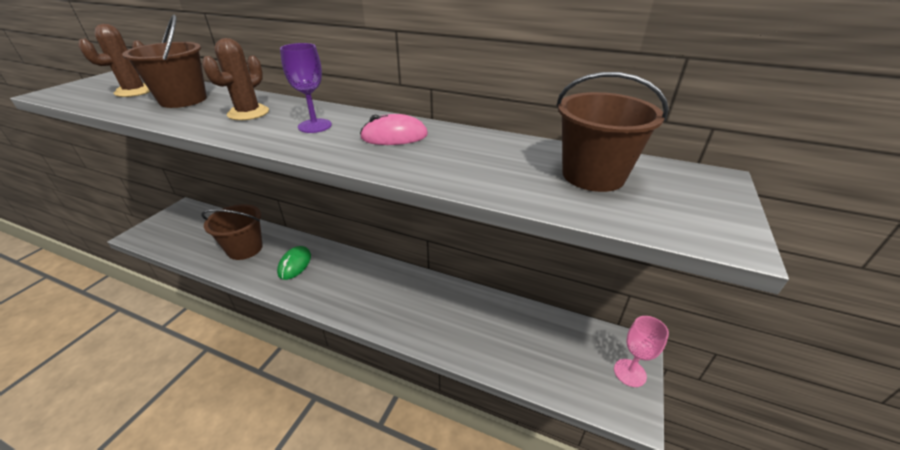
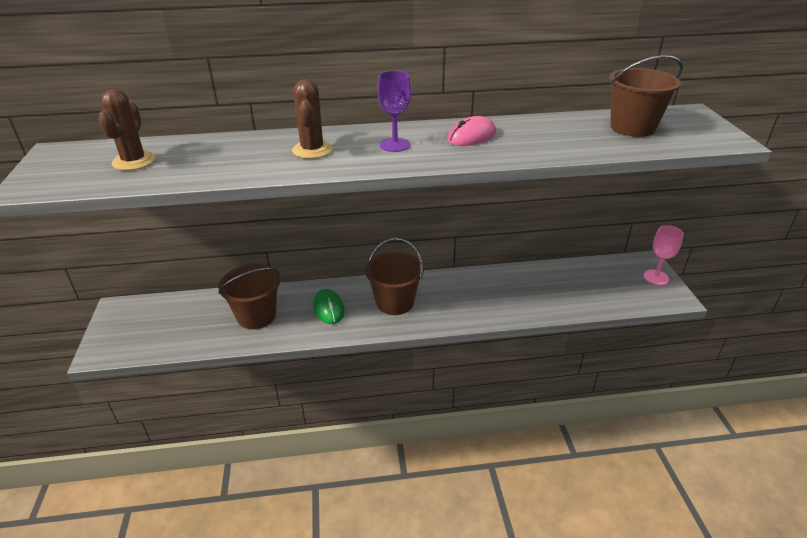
camera: 30 degrees left, 0 degrees up
brown bucket [122,14,207,108] -> brown bucket moved to [365,238,424,315]

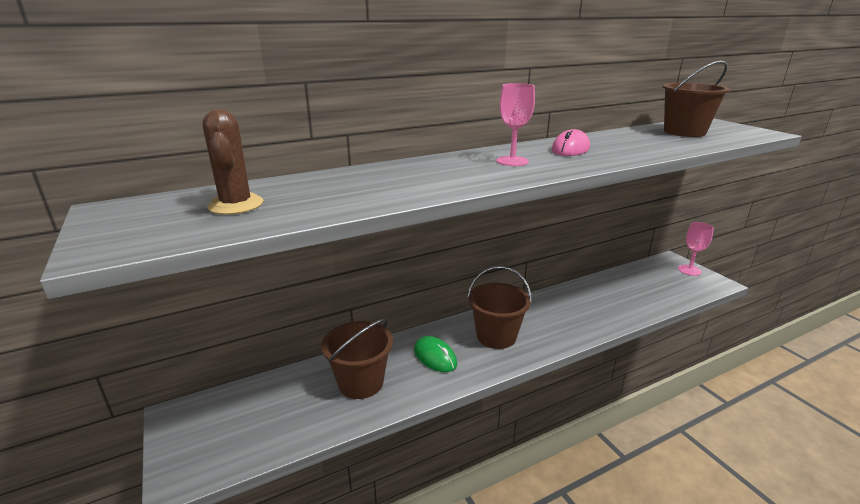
camera: 20 degrees left, 10 degrees down
brown cactus [292,79,332,159] -> none
purple goblet [377,71,411,152] -> pink goblet [496,83,535,166]

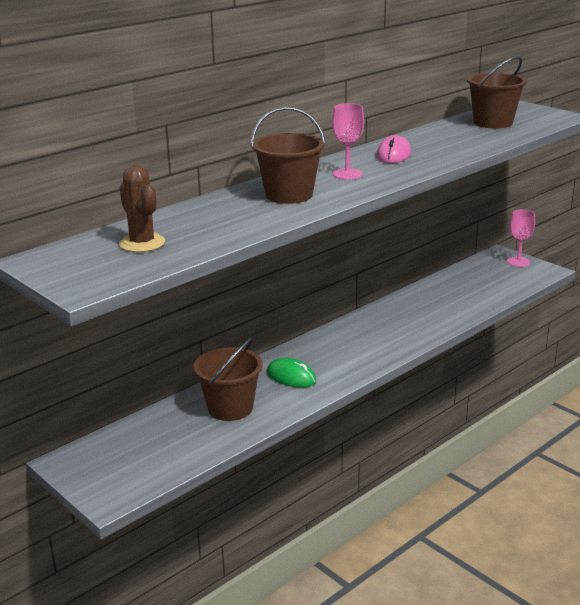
camera: 15 degrees left, 0 degrees up
brown bucket [467,266,532,349] -> brown bucket moved to [251,107,326,204]

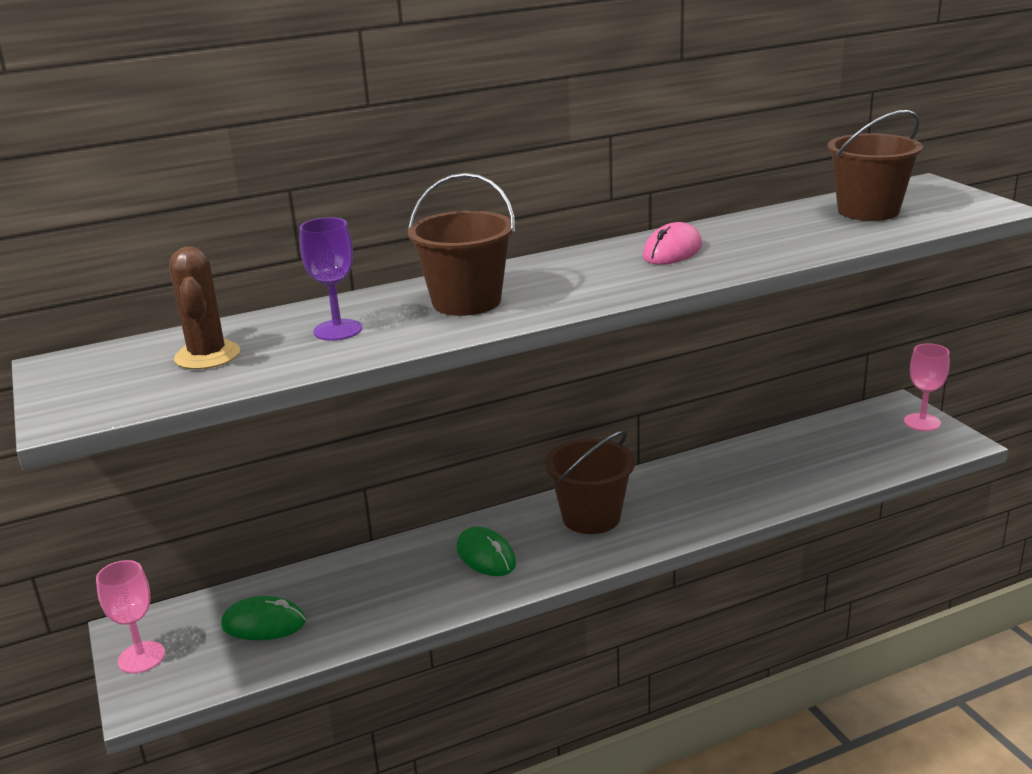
camera: 20 degrees right, 0 degrees up
brown bucket [193,338,263,421] -> brown bucket moved to [545,430,635,534]
pink goblet [332,103,364,180] -> pink goblet moved to [96,560,165,673]
none -> green mouse [221,596,306,640]
none -> purple goblet [300,217,362,341]

